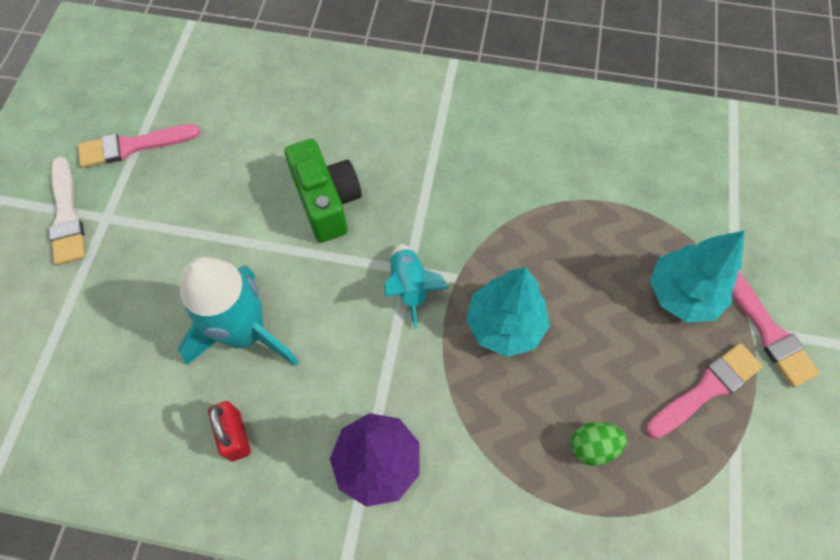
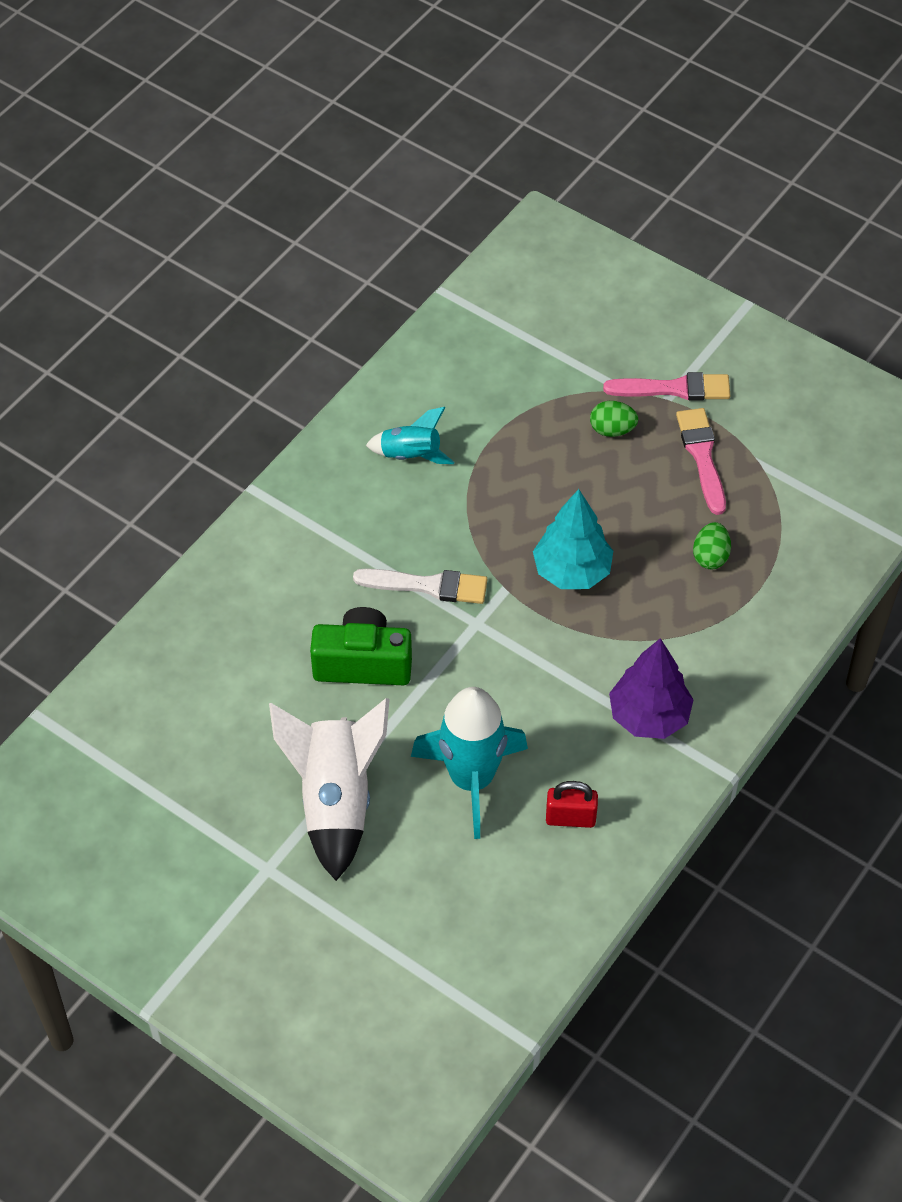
camera: 65 degrees left, 10 degrees down
white brush [49,157,85,265] -> white brush moved to [353,568,488,604]
pink brush [78,124,200,168] -> none
turquoise rocket [384,244,448,329] -> turquoise rocket moved to [366,407,455,464]
turquoise tree [650,230,745,322] -> green egg [590,401,638,437]
none -> white rocket [269,698,390,881]

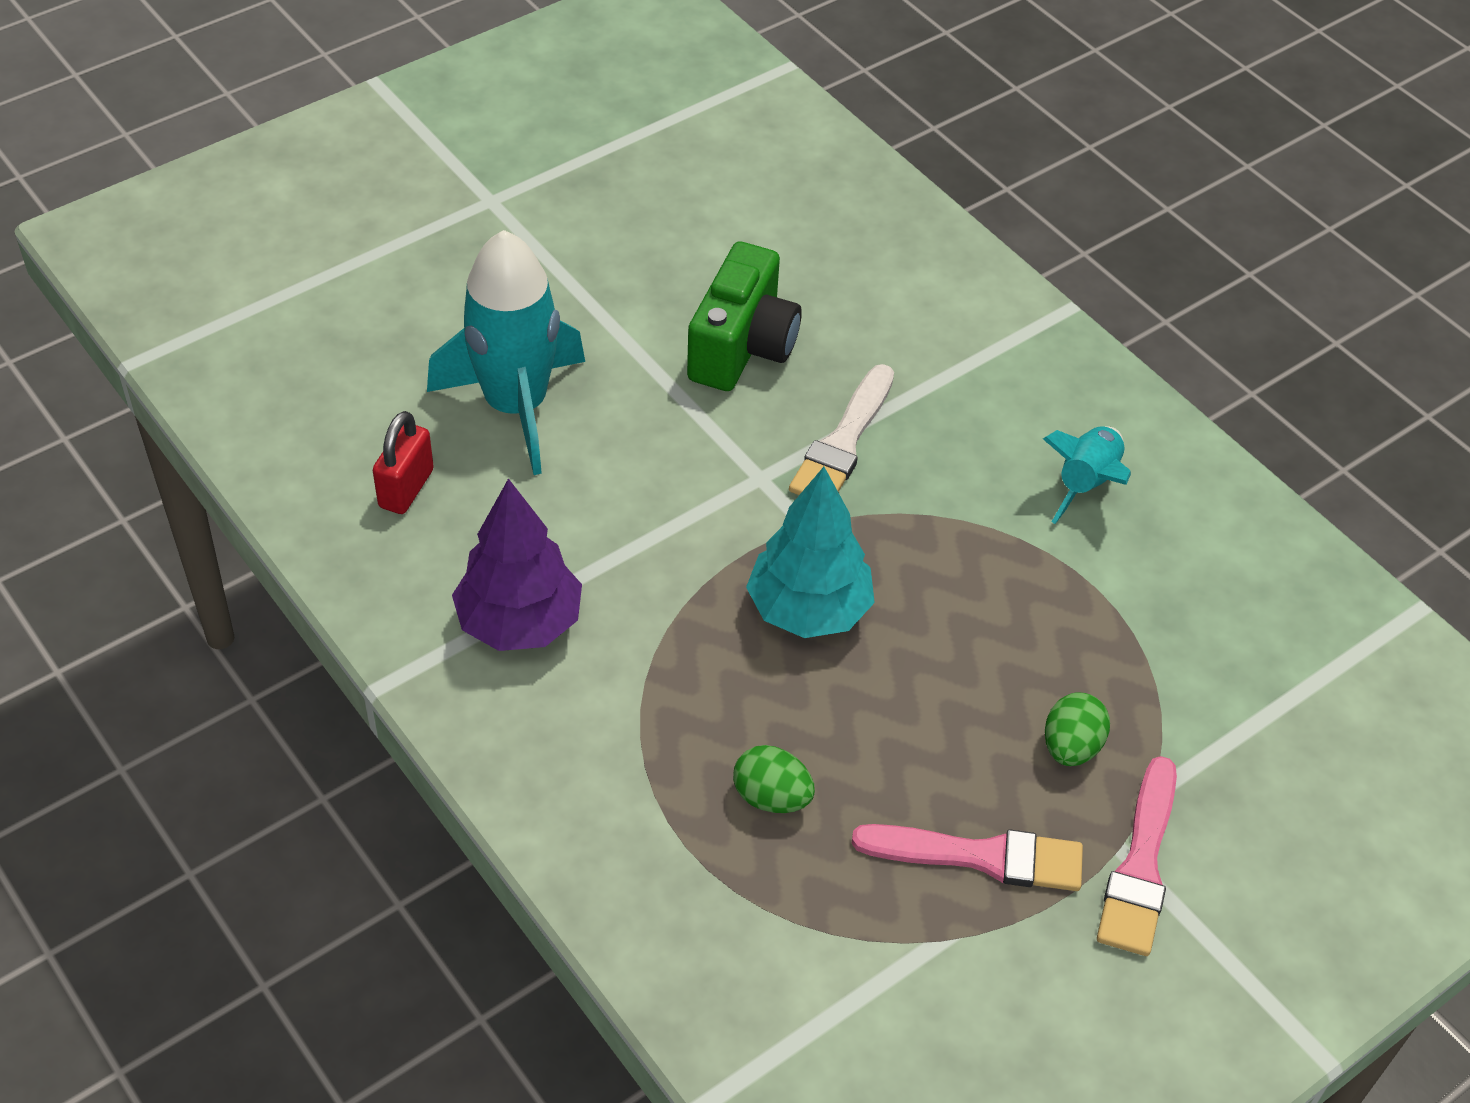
camera: 105 degrees right, 5 degrees down
white rocket [269,698,390,881] -> none

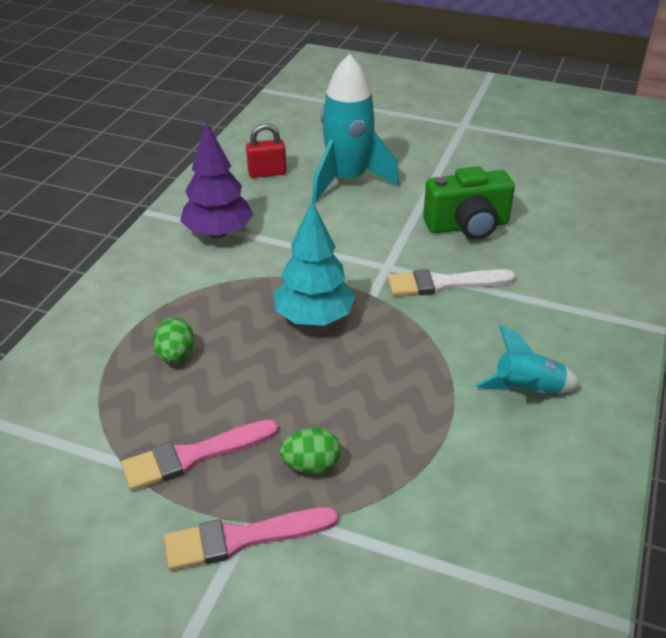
camera: 60 degrees right, 10 degrees down
pink brush [851,824,1083,891] -> pink brush turned 90 degrees clockwise [121,419,278,491]

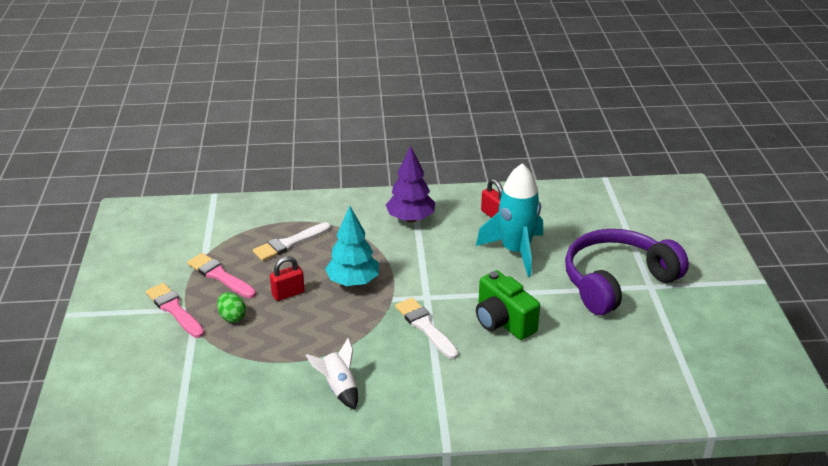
camera: 65 degrees right, 5 degrees down
green egg [153,318,194,363] -> white brush [253,222,331,261]
turquoise rocket [476,325,581,395] -> white rocket [306,337,358,410]
none -> red padlock [270,256,305,301]
none -> purple headphones [565,229,689,315]

